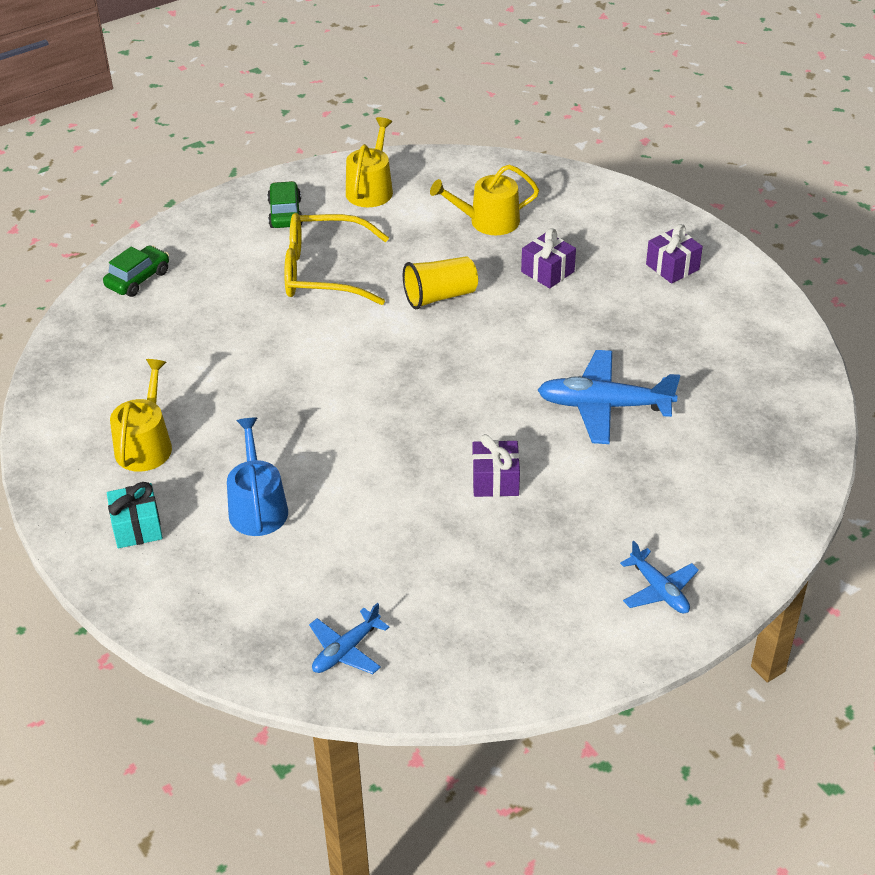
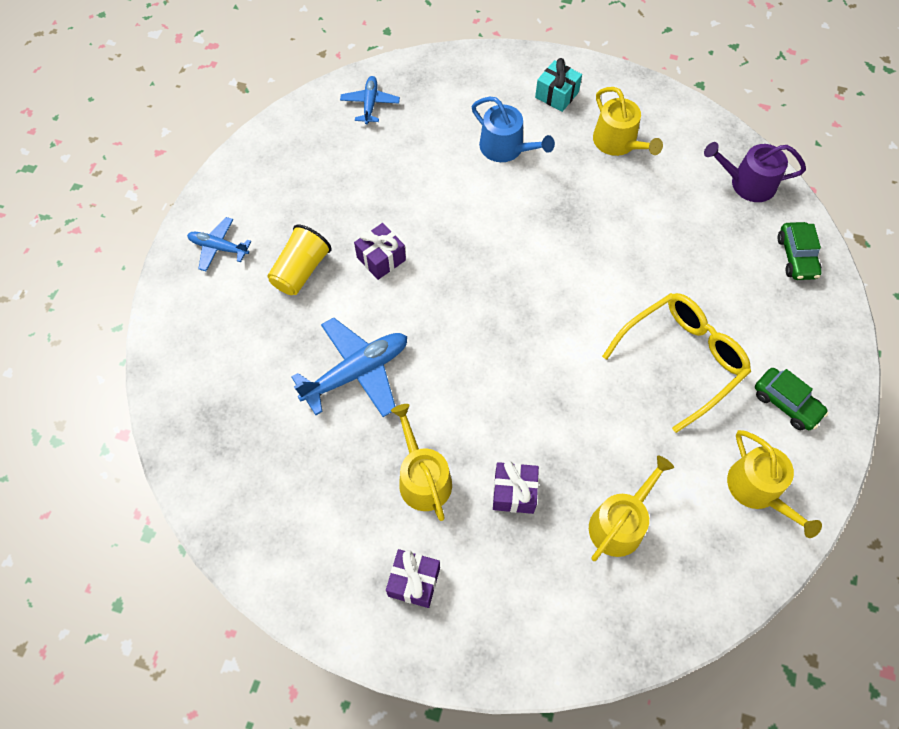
camera: 140 degrees right, 20 degrees up
yellow cup [403,256,478,309] -> yellow cup moved to [267,225,332,295]
none -> yellow watering can [391,404,452,521]
none -> purple watering can [704,142,806,202]

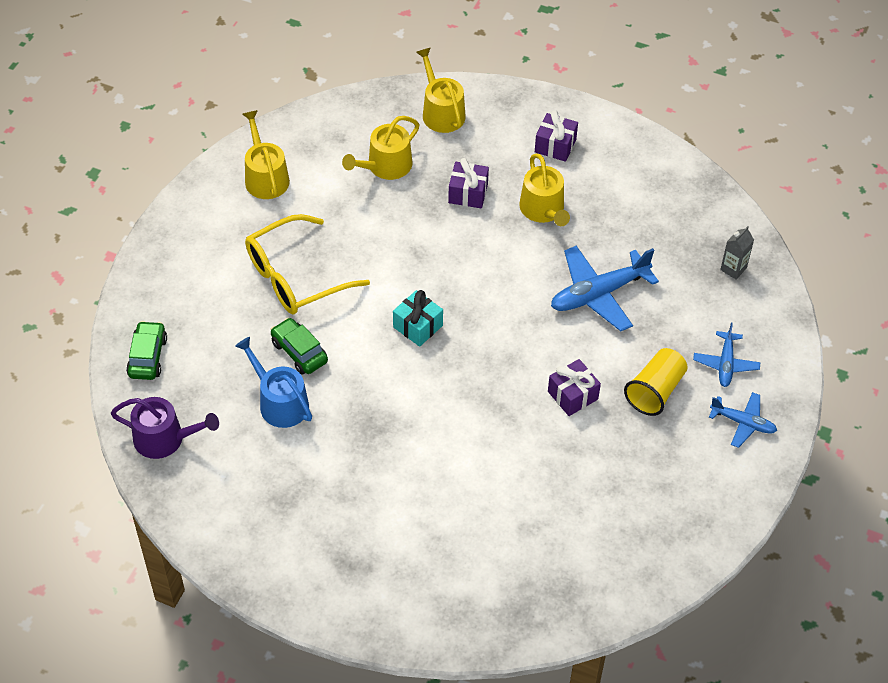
camera: 175 degrees left, 10 degrees down
blue plane [340,76,400,125] -> blue plane moved to [693,323,760,387]
blue watering can [472,97,555,162] -> blue watering can moved to [235,337,312,428]
turquoise gift [535,58,582,112] -> turquoise gift moved to [393,290,443,347]
yellow watering can [593,87,663,156] -> yellow watering can moved to [416,47,466,133]
green car [755,368,829,430] -> green car moved to [270,318,328,374]
none -> grey carton [720,226,754,279]

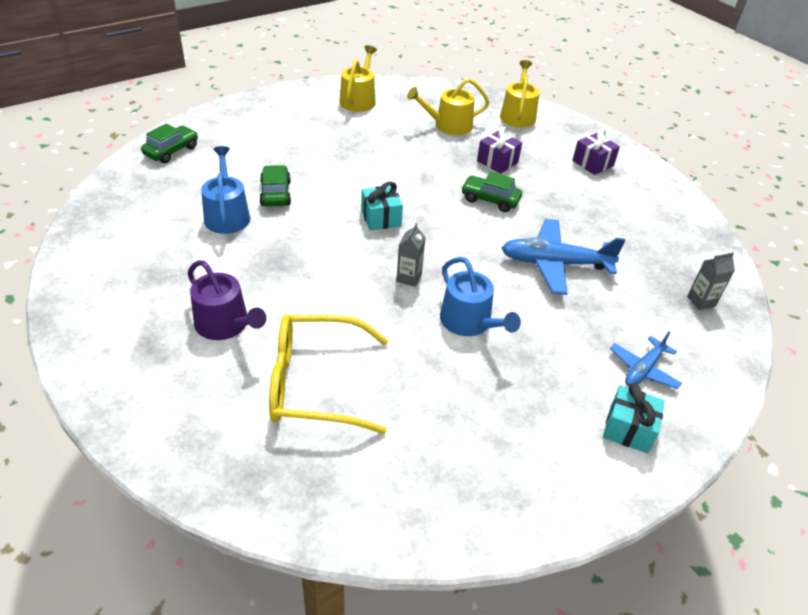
camera: 30 degrees right, 10 degrees down
purple watering can [111,397,219,459] -> purple watering can moved to [188,260,266,340]
yellow glasses [245,214,370,314] -> yellow glasses moved to [269,314,388,434]
yellow watering can [519,153,570,226] -> none
purple gift [548,359,601,416] -> blue watering can [440,257,521,336]
yellow cup [624,348,688,416] -> none
blue plane [709,392,777,448] -> turquoise gift [603,383,665,453]
none -> grey carton [396,223,426,287]
none -> green car [461,172,522,212]

